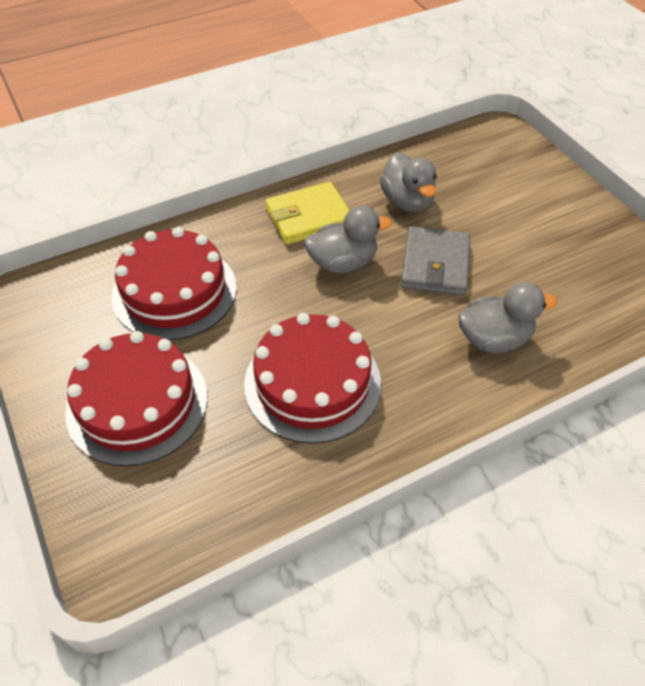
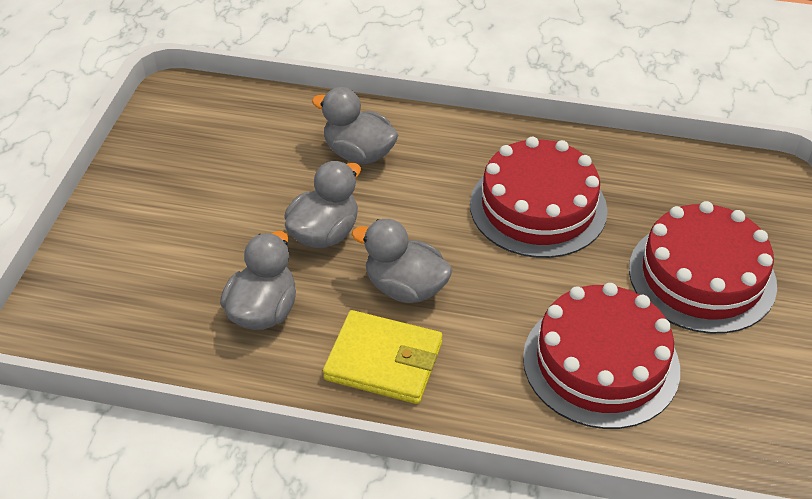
camera: 140 degrees left, 5 degrees down
grey wallet [401,226,470,296] -> grey duck [284,161,361,248]

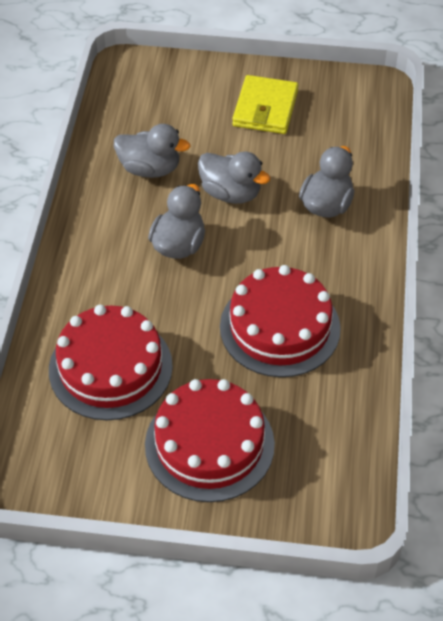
camera: 85 degrees right, 5 degrees up
yellow wallet [323,310,442,404] -> yellow wallet moved to [232,75,298,134]

